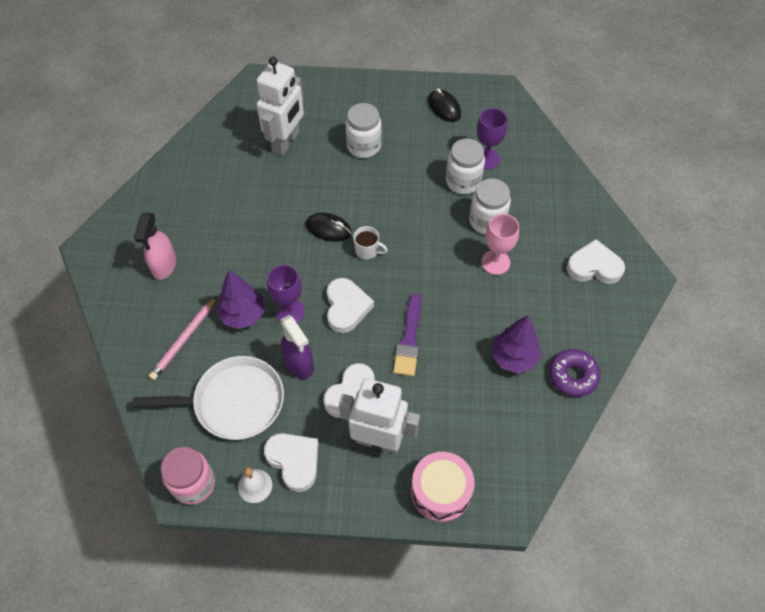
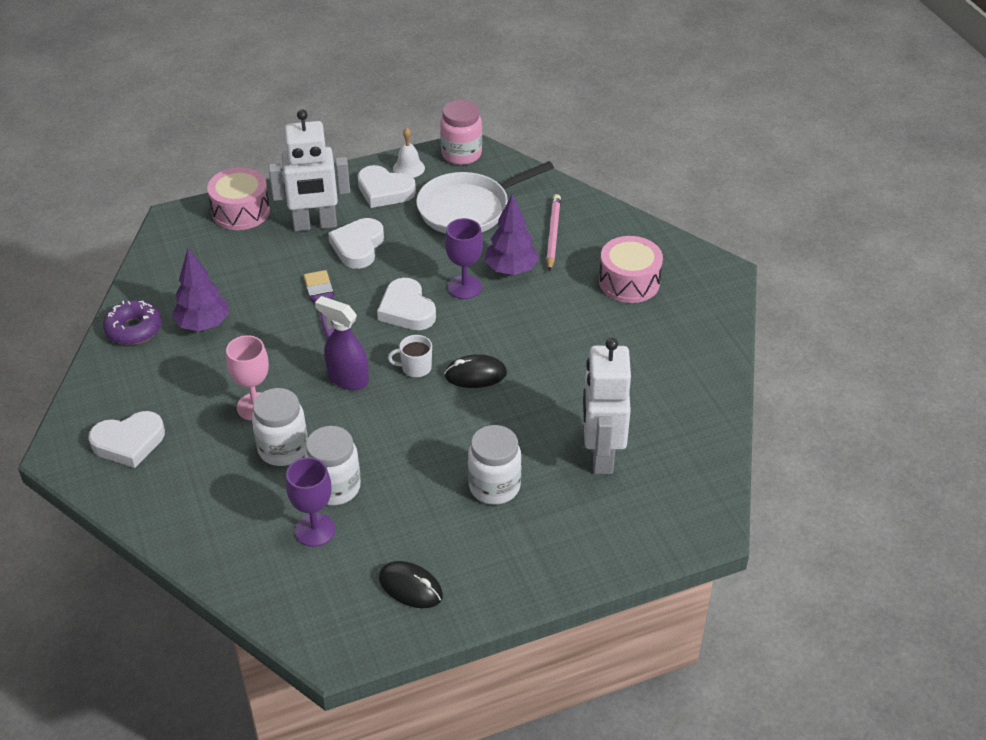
camera: 155 degrees right, 15 degrees down
pink spray bottle [134,213,176,280] -> pink drum [599,236,663,303]
purple spray bottle [280,315,314,379] -> purple spray bottle moved to [315,296,369,390]

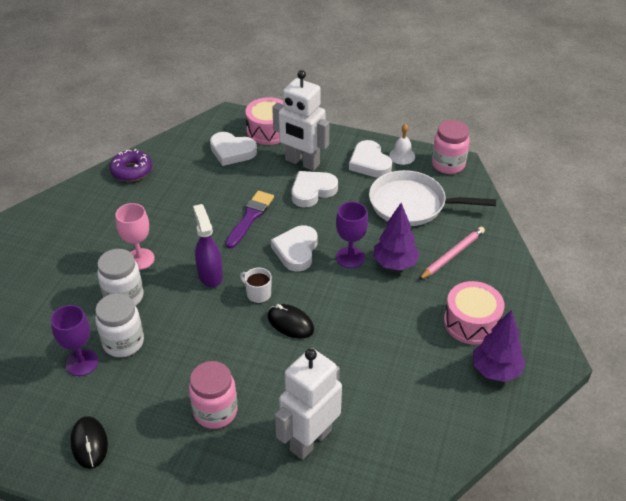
camera: 40 degrees right, 0 degrees up
white heart [88,411,165,468] -> white heart moved to [210,132,257,166]
purple tree [172,248,229,331] -> purple tree moved to [473,310,526,382]
white jar [468,425,521,505] -> pink jar [189,361,238,429]

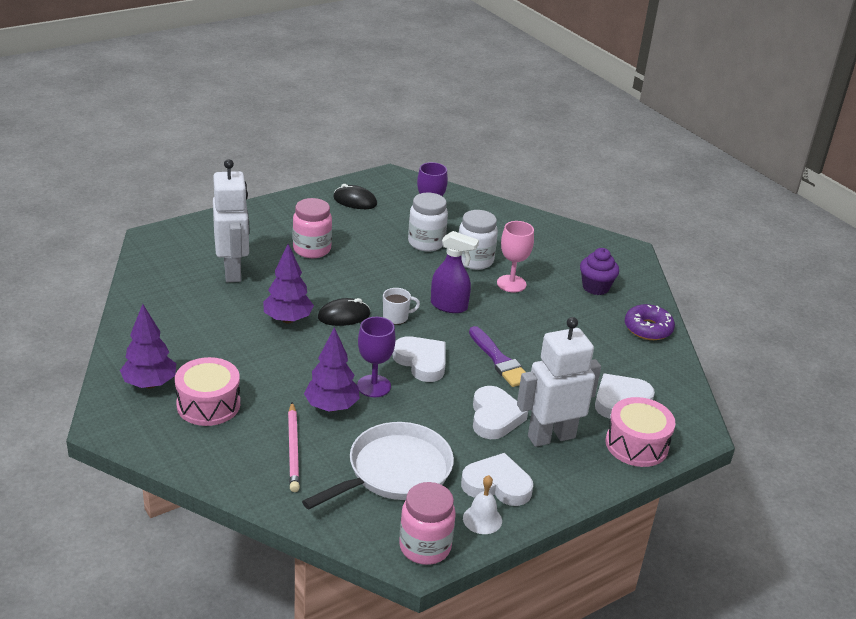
camera: 125 degrees right, 10 degrees down
none -> purple tree [263,244,314,323]
none -> purple cupcake [580,248,619,295]

